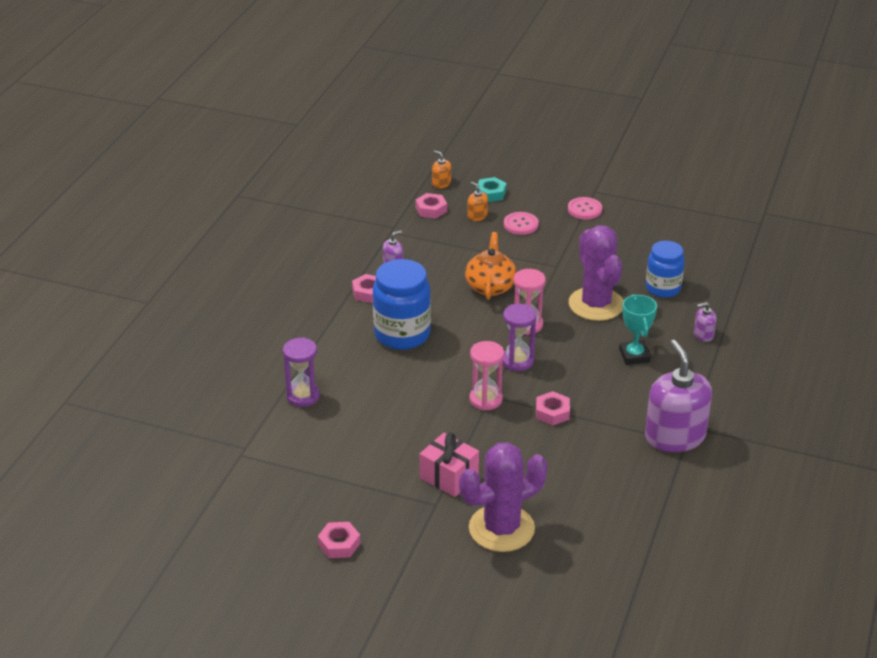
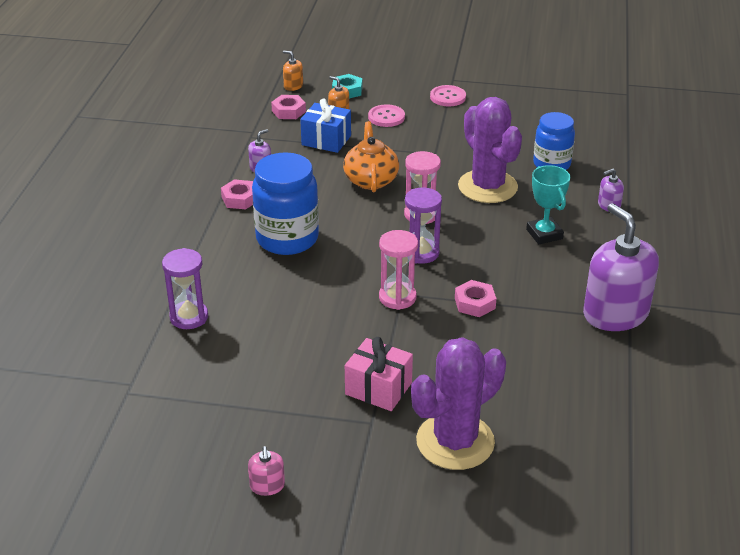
camera: 10 degrees left, 0 degrees up
pink nut [318,522,361,558] -> pink soap dispenser [248,446,285,496]
none -> blue gift [300,98,351,153]

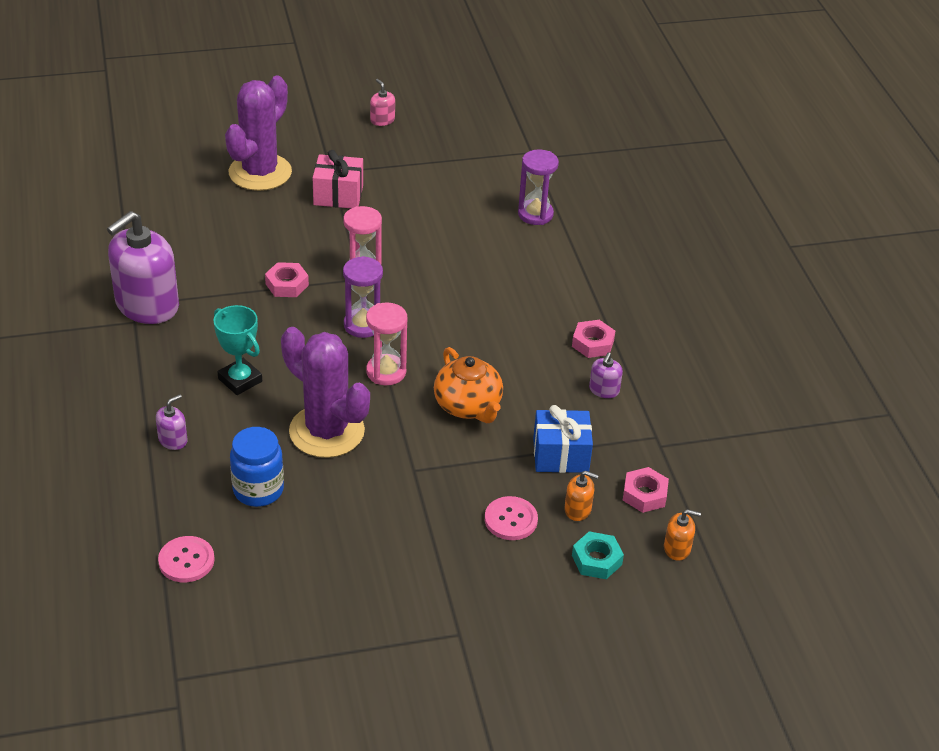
camera: 155 degrees right, 5 degrees up
blue jar [252,152,319,255] -> none
pink button [430,85,466,106] -> pink button moved to [158,536,215,582]
purple soap dispenser [583,203,659,331] -> purple soap dispenser turned 90 degrees clockwise [107,211,179,324]

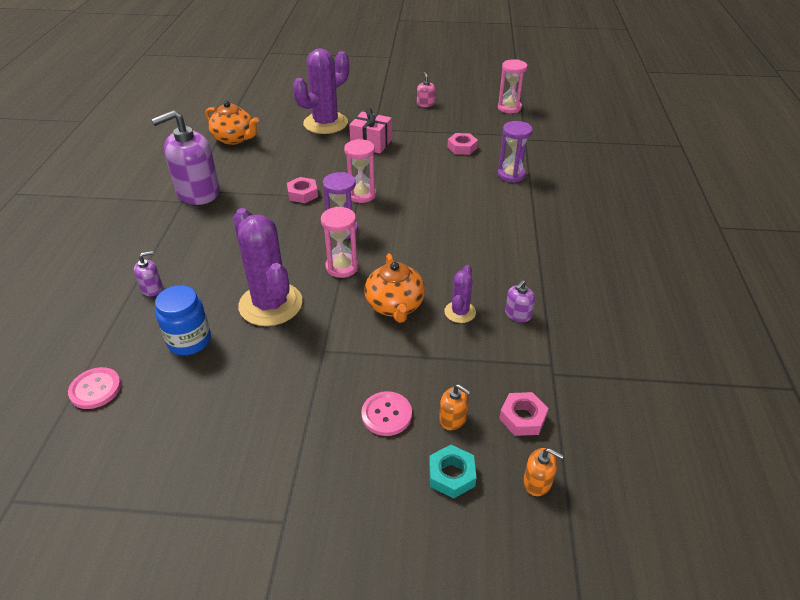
camera: 20 degrees right, 0 degrees up
turquoise trophy [214,305,262,395] -> none
blue gift [533,405,593,473] -> none
pink nut [572,320,615,358] -> pink nut moved to [447,133,478,155]
none -> orange teapot [205,101,259,145]
none -> purple cactus [444,265,476,323]
none -> pink hourglass [498,59,527,113]

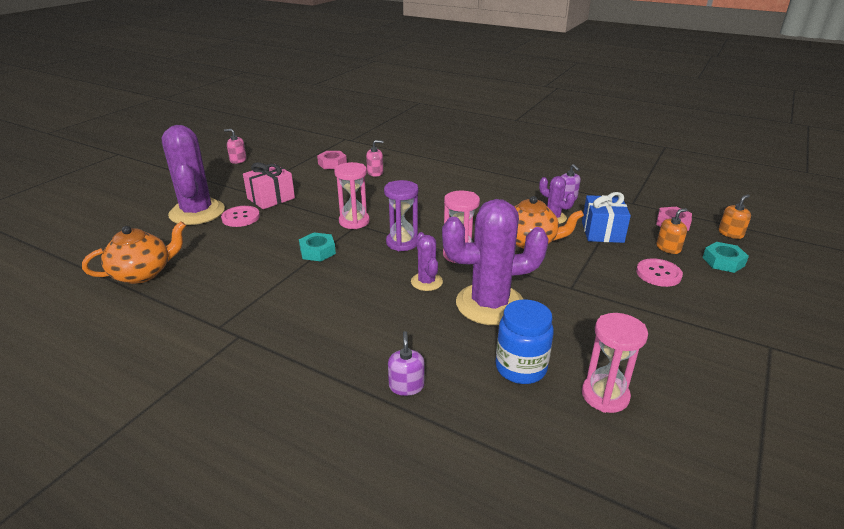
camera: 65 degrees left, 10 degrees down
pink button [68,367,121,409] -> pink button moved to [221,206,260,227]
purple soap dispenser [151,110,220,205] -> none
pink nut [287,177,318,203] -> turquoise nut [299,232,336,261]
pink hourglass [498,59,527,113] -> pink hourglass moved to [582,313,648,413]
purple hourglass [498,121,533,183] -> none
none -> pink soap dispenser [366,140,383,177]
none -> purple cactus [411,232,443,291]
none -> blue gift [582,192,631,243]

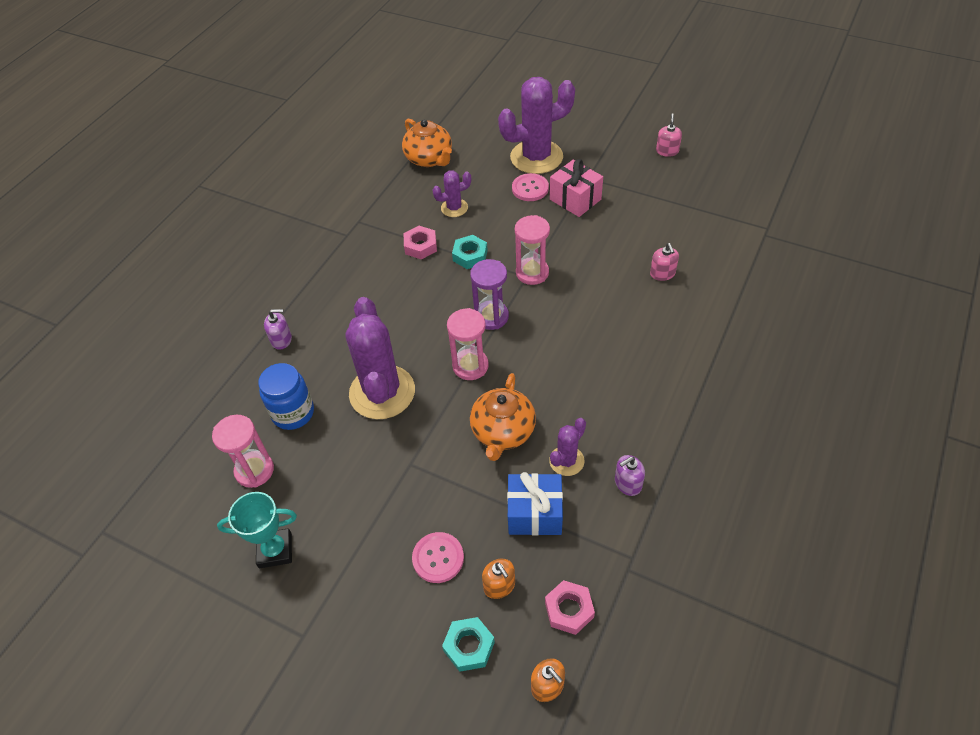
camera: 90 degrees right, 20 degrees up
pink nut [317,151,347,169] -> pink nut moved to [404,226,437,260]
purple cactus [411,232,443,291] -> purple cactus moved to [433,170,471,217]
none -> turquoise trophy [217,492,297,568]

